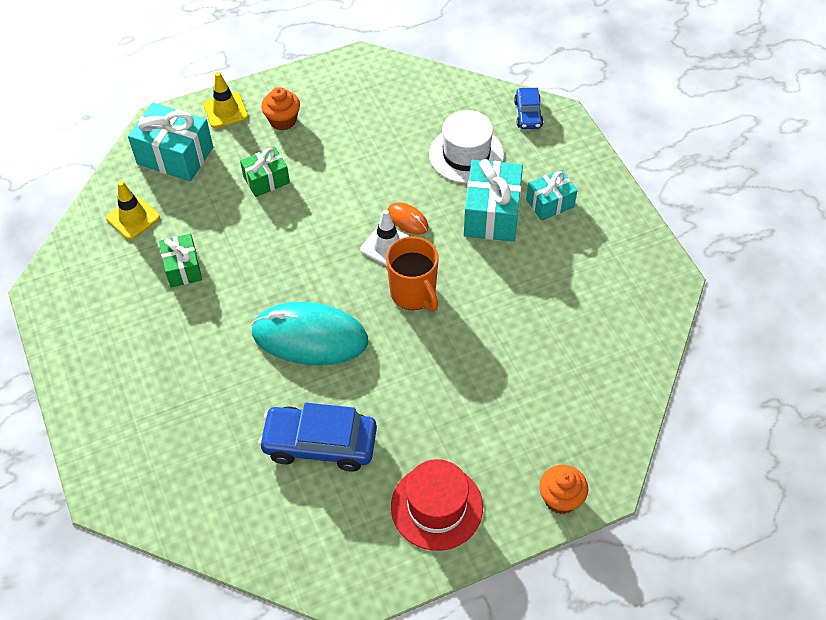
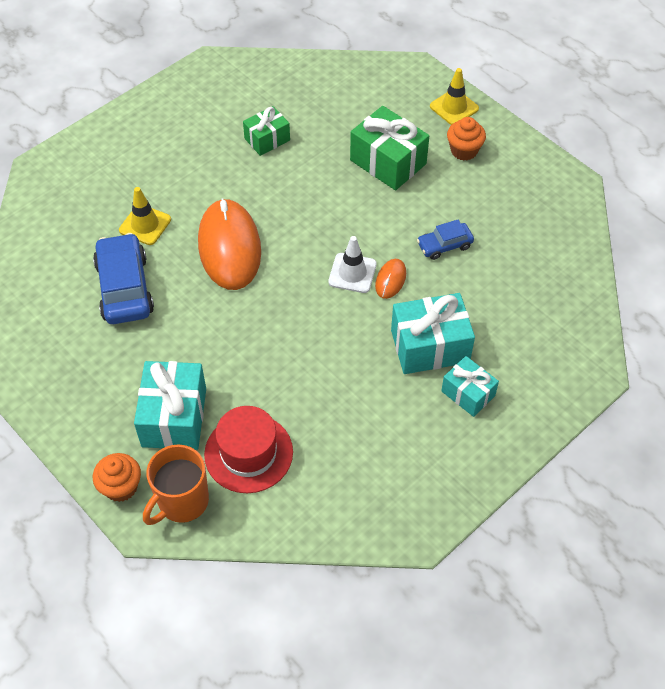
camera: 70 degrees right, 0 degrees up
yellow traffic cone [106,181,160,240] -> yellow traffic cone moved to [119,187,171,245]
turquoise gift [128,103,213,181] -> turquoise gift moved to [134,361,206,450]
green gift [240,147,290,197] -> green gift [350,106,429,190], size x1.64
turquoise mouse [251,302,368,365] -> orange mouse [198,198,261,290]
orange mug [386,237,439,311] -> orange mug moved to [143,444,209,525]
red hat [391,459,483,551] -> red hat moved to [204,406,293,493]
white hat [429,110,504,184] -> none
blue car [514,88,543,129] -> blue car moved to [417,220,474,260]

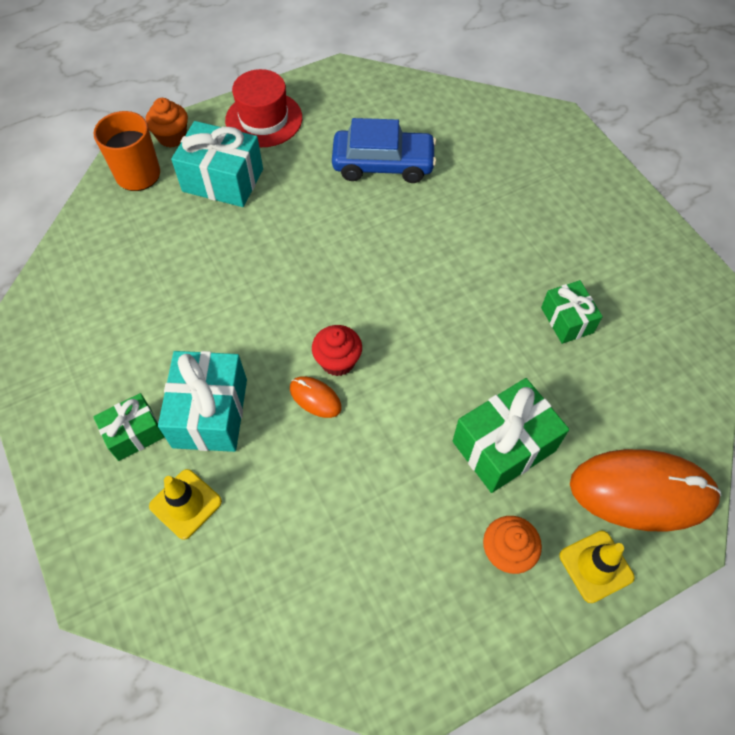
camera: 105 degrees right, 5 degrees up
yellow traffic cone [119,187,171,245] -> yellow traffic cone moved to [149,469,222,540]
orange mouse [198,198,261,290] -> orange mouse moved to [570,449,721,532]
red hat [204,406,293,493] -> red hat moved to [225,69,302,147]
white traffic cone [328,236,377,293] -> red cupcake [312,325,362,376]
blue car [417,220,474,260] -> none
turquoise gift [441,356,499,417] -> green gift [93,393,165,461]

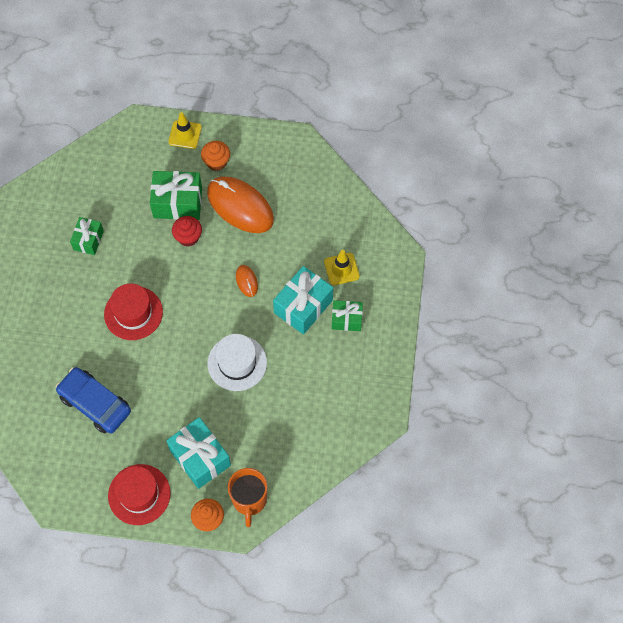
camera: 145 degrees left, 5 degrees up
red cupcake [312,325,362,376] -> red cupcake moved to [172,216,202,247]
orange mouse [570,449,721,532] -> orange mouse moved to [207,177,274,233]
none -> red hat [104,284,163,340]
none -> white hat [207,334,267,391]

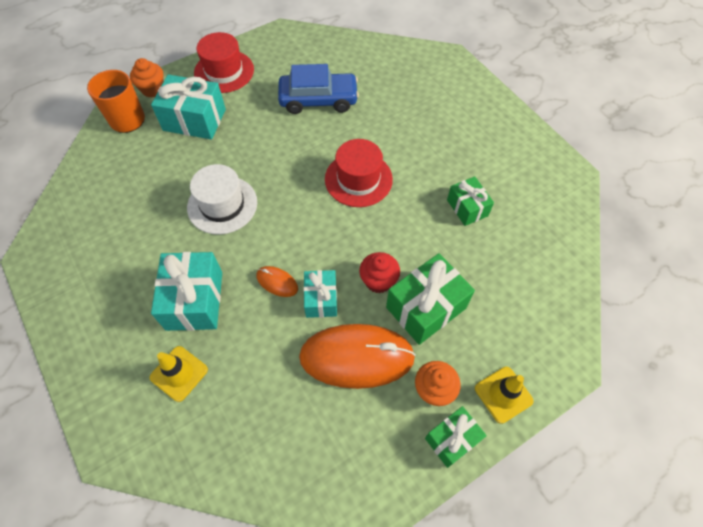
camera: 140 degrees right, 5 degrees down
green gift [332,300,363,331] -> green gift moved to [425,406,487,468]
none -> turquoise gift [303,270,337,318]

